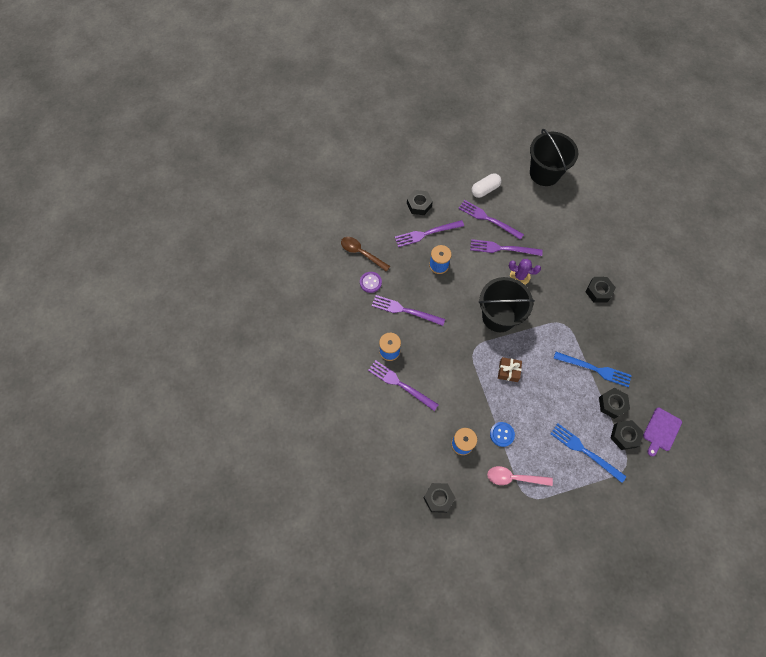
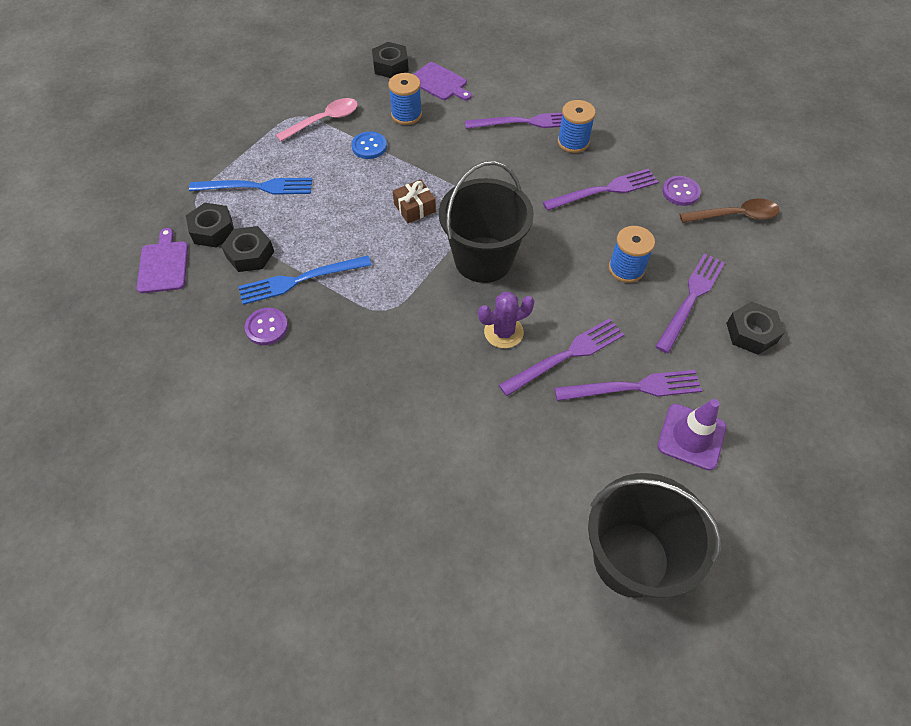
camera: 140 degrees right, 10 degrees down
white capsule [471,173,502,198] -> purple traffic cone [657,399,727,471]
black nut [585,277,616,303] -> none
none -> purple button [245,308,288,345]
none -> purple cutting board [414,62,472,100]

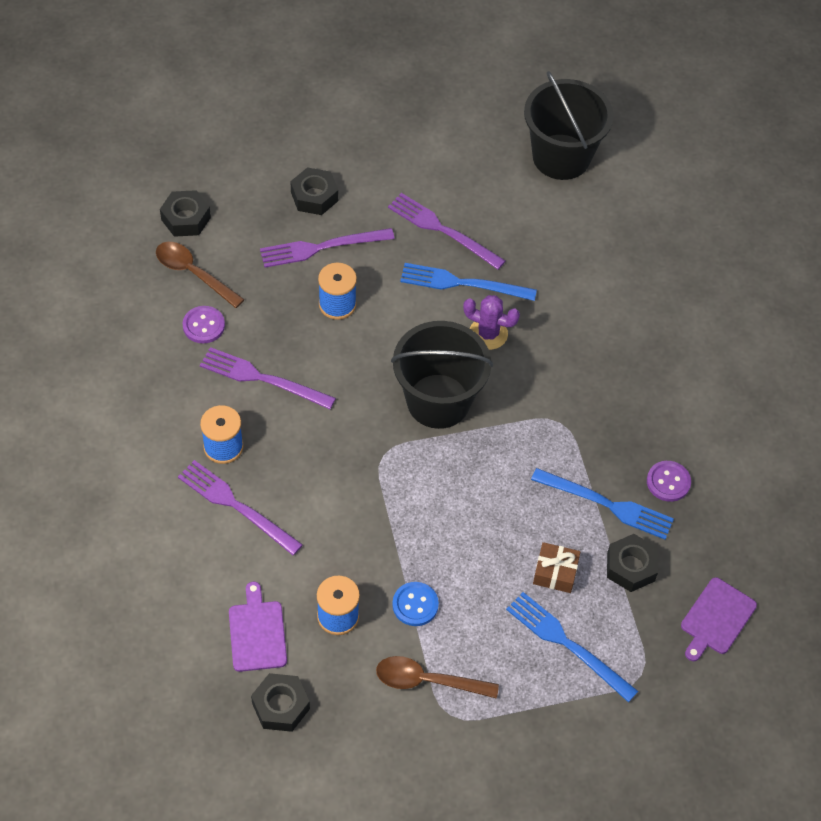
camera: 140 degrees left, 0 degrees up
black nut [186,203,234,248] -> black nut moved to [160,190,211,237]
pink spoon [276,98,358,142] -> brown spoon [376,656,499,699]
brown gift [393,180,436,223] -> brown gift moved to [533,542,580,593]
purple fork [499,318,624,396] -> blue fork [400,263,537,301]
purple traffic cone [657,399,727,471] -> none

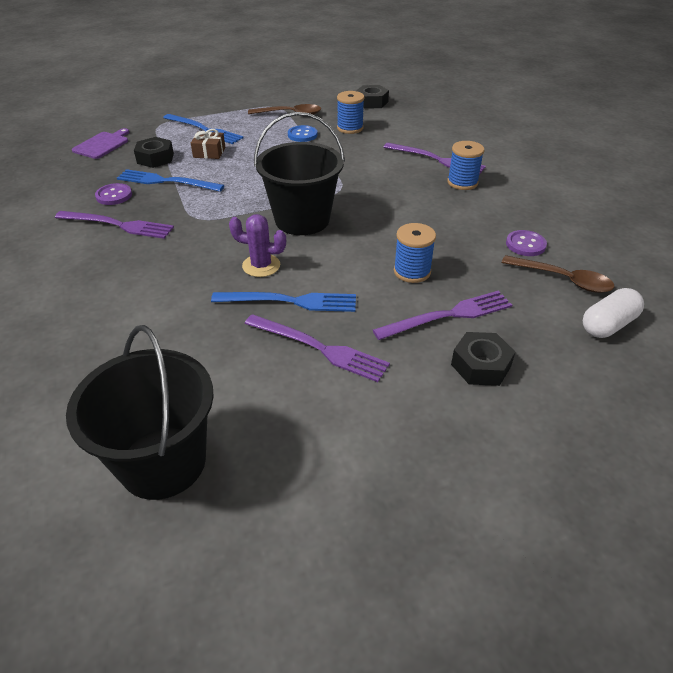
camera: 175 degrees right, 15 degrees down
black nut [160,190,211,237] -> white capsule [583,288,644,338]
purple fork [200,347,336,409] -> purple fork moved to [55,211,174,239]
purple cutting board [229,582,287,672] -> none

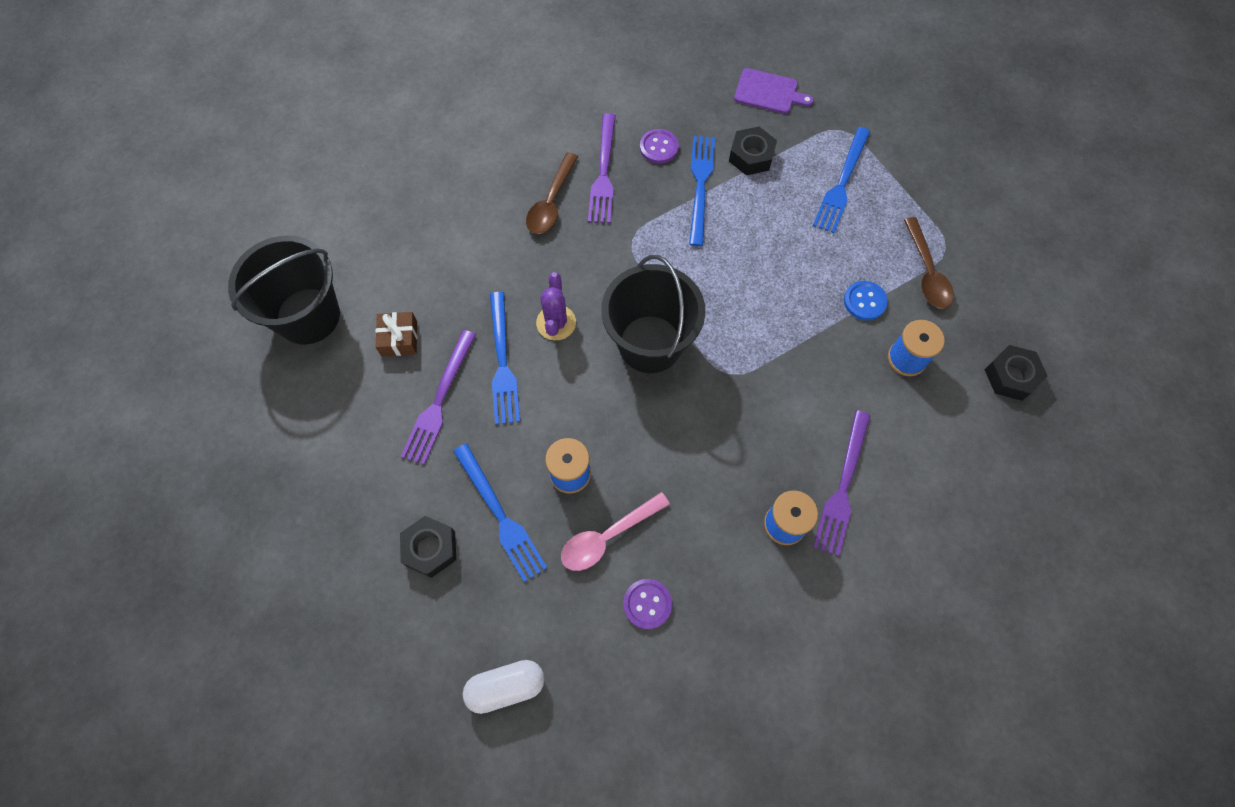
camera: 80 degrees right, 25 degrees up
brown gift [191,129,225,159] -> brown gift moved to [375,312,417,356]
purple fork [373,291,512,340] -> blue fork [453,443,547,582]
brown spoon [502,255,614,293] -> brown spoon moved to [526,152,578,234]
white capsule [583,288,644,338] -> white capsule turned 60 degrees counterclockwise [463,660,544,714]
none -> pink spoon [561,492,670,571]

